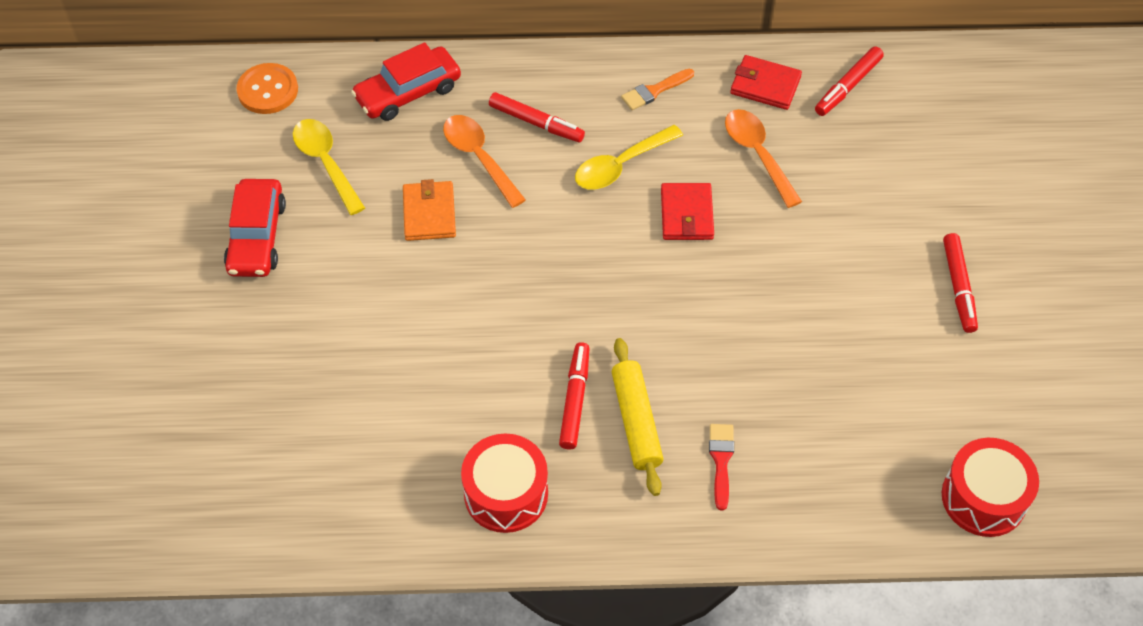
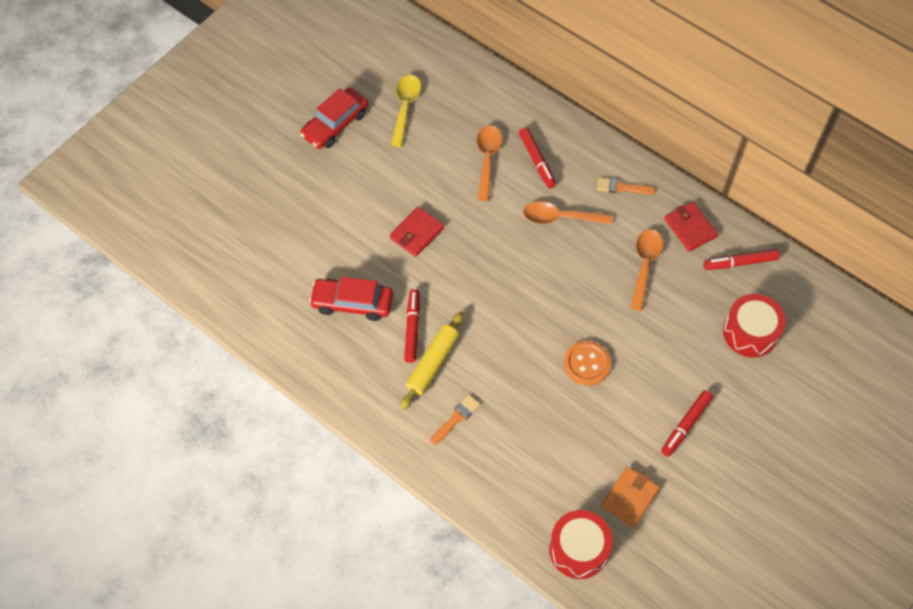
camera: 40 degrees right, 5 degrees up
orange button [236,63,298,114] -> orange button moved to [564,341,611,386]
red car [351,42,461,121] -> red car moved to [309,277,393,321]
orange wallet [403,179,456,241] -> orange wallet moved to [601,466,660,528]
red drum [461,434,548,533] -> red drum moved to [723,294,786,358]
red marker [559,342,589,450] -> red marker turned 45 degrees counterclockwise [404,289,420,363]
yellow spoon [575,125,683,189] -> orange spoon [523,201,612,225]
red wallet [661,183,714,240] -> red wallet moved to [390,207,444,257]
red brush [709,424,734,511] -> orange brush [430,395,480,445]

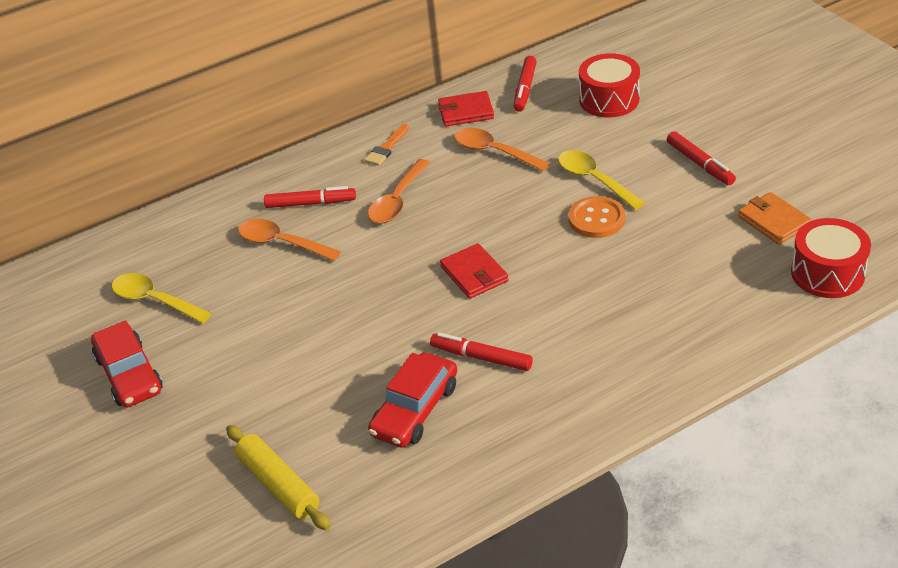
camera: 65 degrees left, 20 degrees down
red wallet [390,207,444,257] -> red wallet moved to [440,243,509,299]
yellow rolling pin [400,311,464,410] -> yellow rolling pin moved to [226,425,331,530]
orange brush [430,395,480,445] -> none
none -> yellow spoon [558,150,645,210]

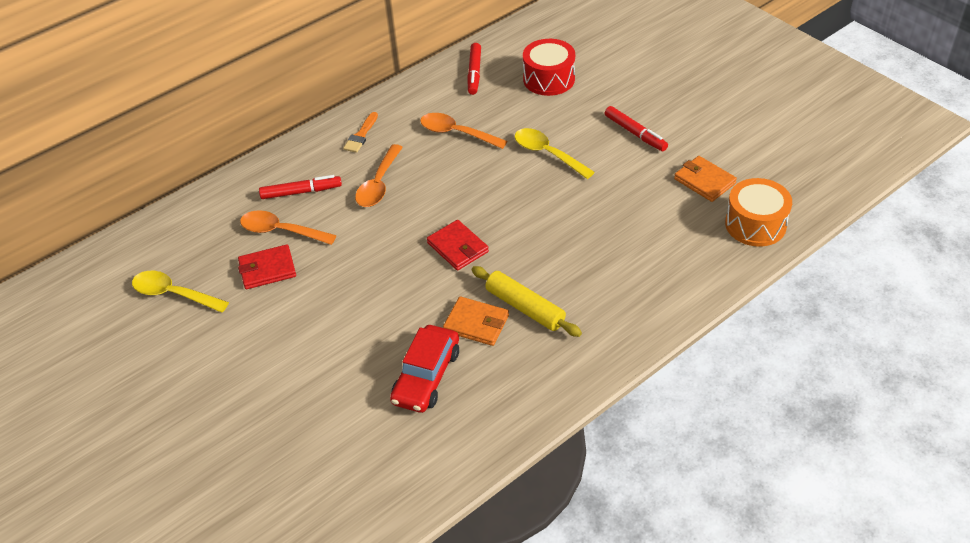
camera: 10 degrees left, 5 degrees up
red car [91,320,163,408] -> none
yellow rolling pin [226,425,331,530] -> yellow rolling pin moved to [472,266,582,337]
red marker [430,332,533,371] -> orange wallet [443,296,509,346]
red wallet [438,91,494,126] -> red wallet moved to [238,244,296,289]
orange button [569,196,625,238] -> none
red drum [791,218,871,298] -> orange drum [725,178,792,247]

